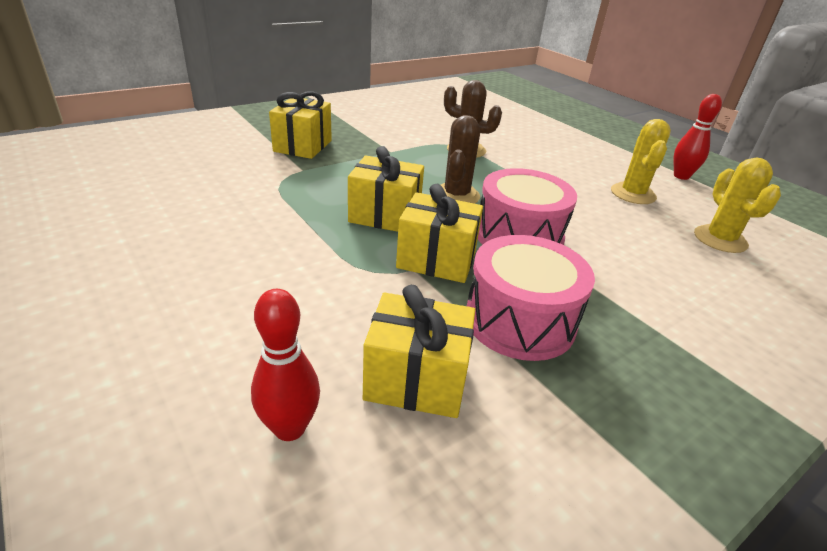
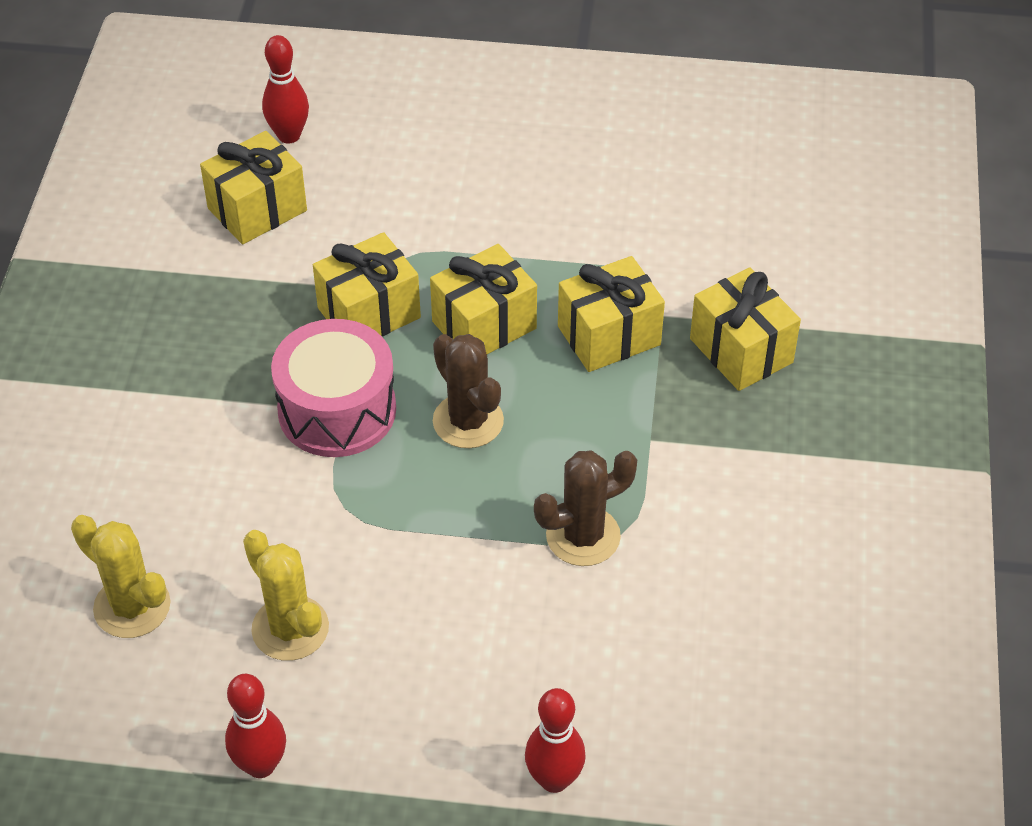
camera: 135 degrees right, 15 degrees up
pink drum [467,235,595,361] -> none
none -> red bowling pin [525,688,586,793]
none -> yellow gift [558,256,665,372]

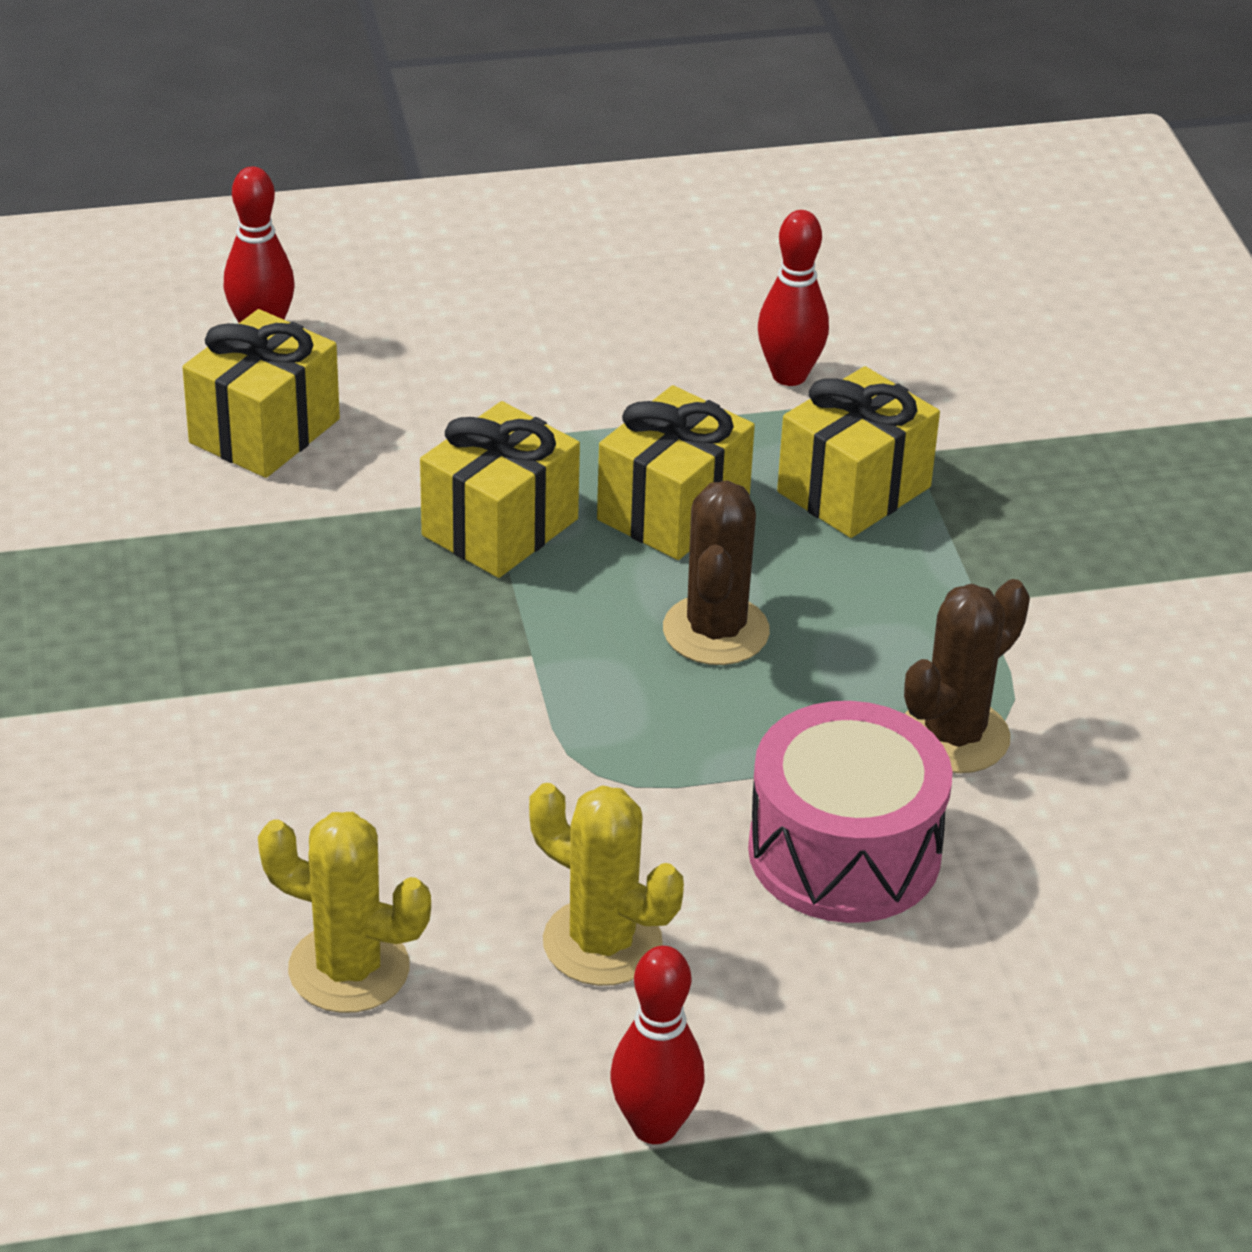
camera: 20 degrees left, 10 degrees down
pink drum [271,319,396,457] -> pink drum moved to [748,701,953,923]
brown cactus [433,334,504,448] -> brown cactus turned 60 degrees clockwise [663,480,770,665]
red bowling pin [525,688,586,793] -> red bowling pin moved to [758,210,829,386]
yellow gift [690,268,801,391] -> none

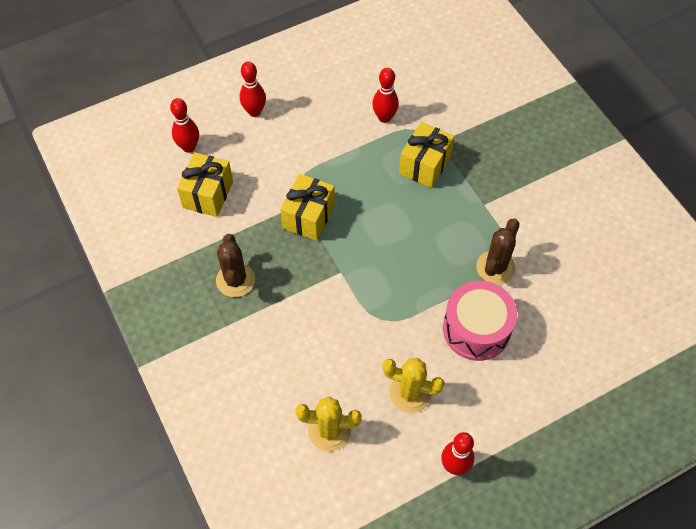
camera: 15 degrees left, 20 degrees up
yellow gift [597,385,755,560] -> none
brown cactus [663,480,770,665] -> brown cactus moved to [216,234,255,297]
none -> red bowling pin [240,62,266,117]

